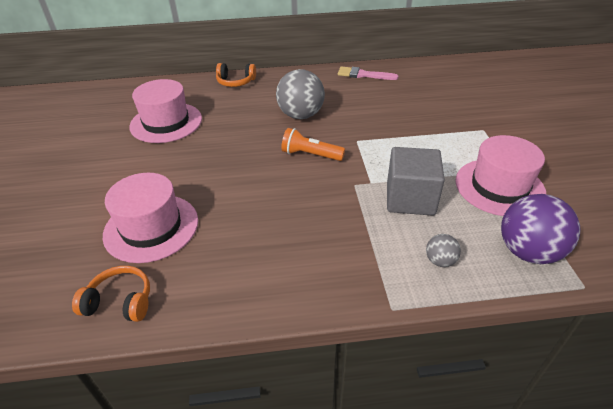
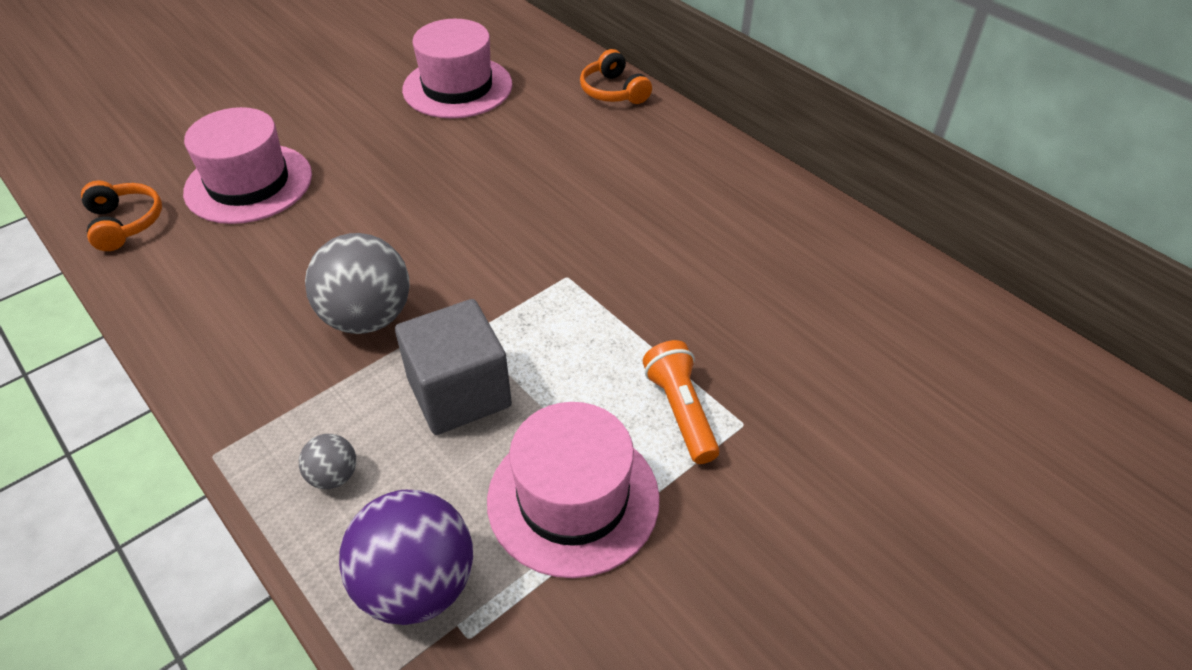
camera: 55 degrees right, 5 degrees up
grey ball [276,69,325,119] -> grey ball moved to [305,233,410,334]
orange flashlight [281,128,345,161] -> orange flashlight moved to [643,340,720,464]
pink brush [338,66,398,80] -> none

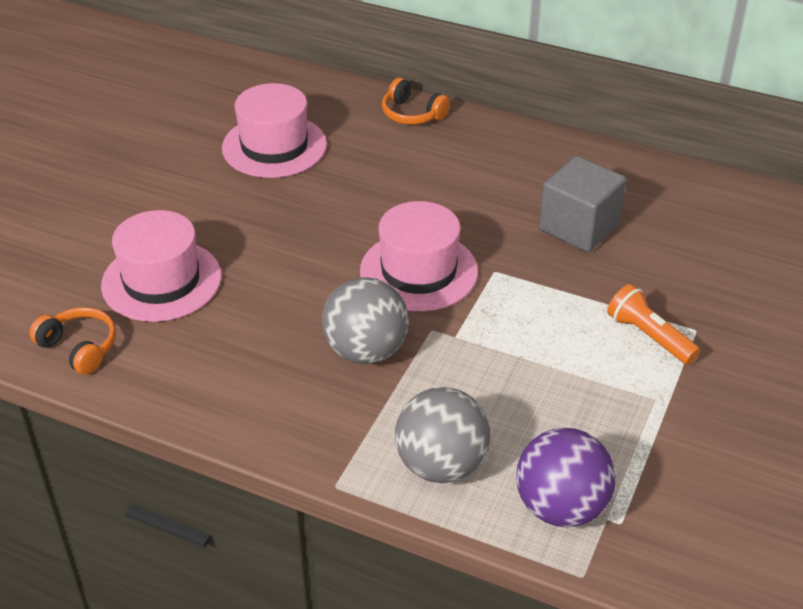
camera: 25 degrees left, 5 degrees down
grey ball [299,434,356,489] -> grey ball [395,387,490,483], size x2.09
grey cube [395,299,512,435] -> grey cube moved to [539,156,626,252]
pink hat [487,402,660,578] -> pink hat moved to [360,201,478,311]

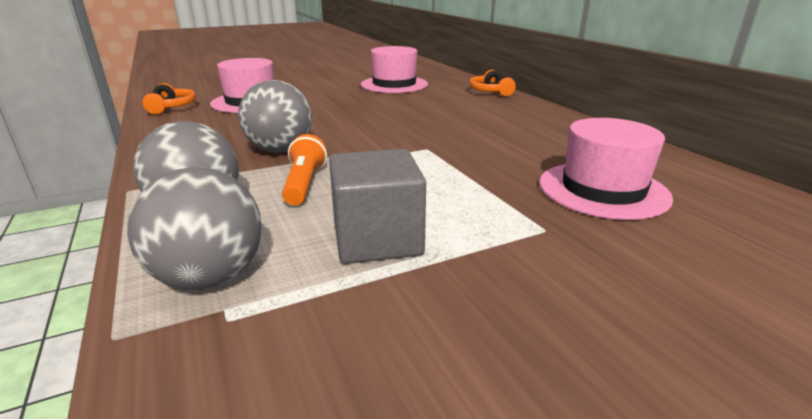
camera: 40 degrees right, 15 degrees down
pink hat [360,201,478,311] -> pink hat moved to [539,118,673,220]
purple ball [516,428,616,527] -> grey ball [127,167,262,290]
grey cube [539,156,626,252] -> grey cube moved to [329,149,426,264]
orange flashlight [607,284,700,365] -> orange flashlight moved to [282,134,327,205]

